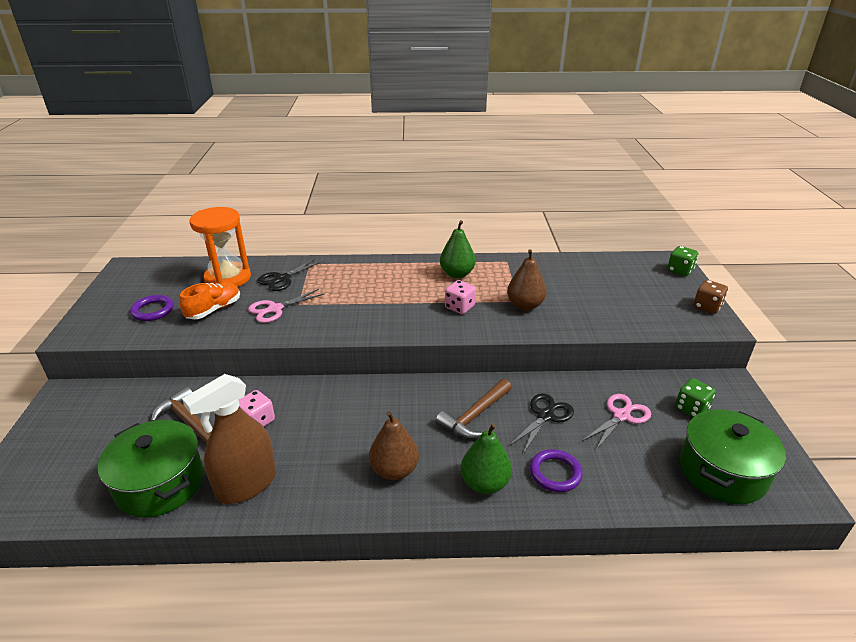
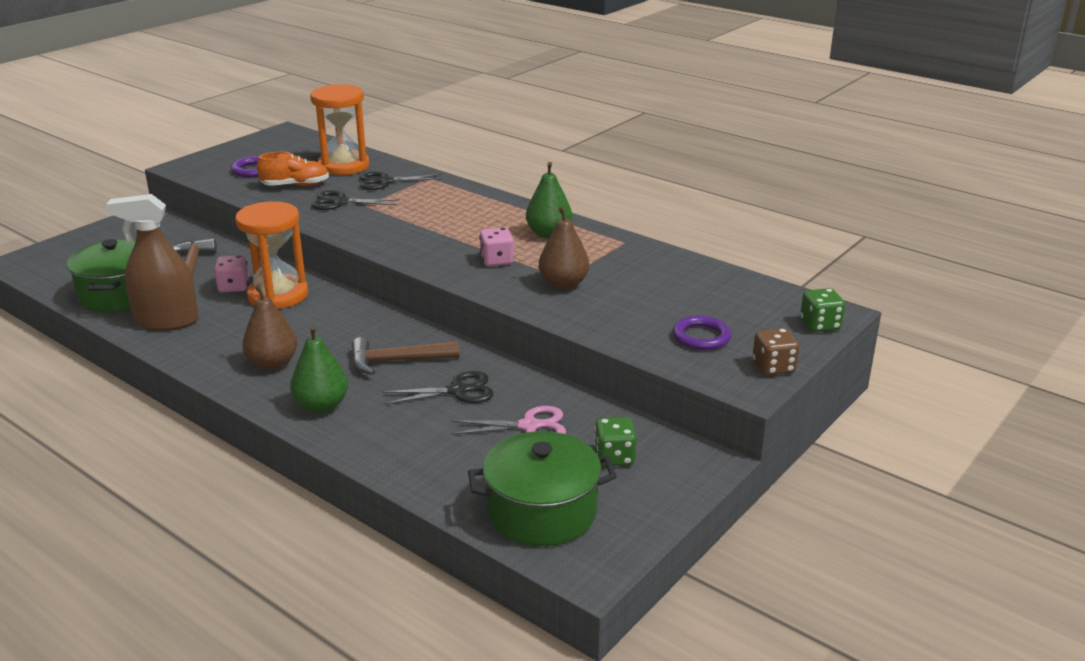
camera: 40 degrees right, 5 degrees down
pink scissors [248,289,324,323] -> black scissors [311,190,400,210]
purple ring [530,449,583,492] -> purple ring moved to [673,316,731,350]
none -> orange hourglass [235,201,308,309]

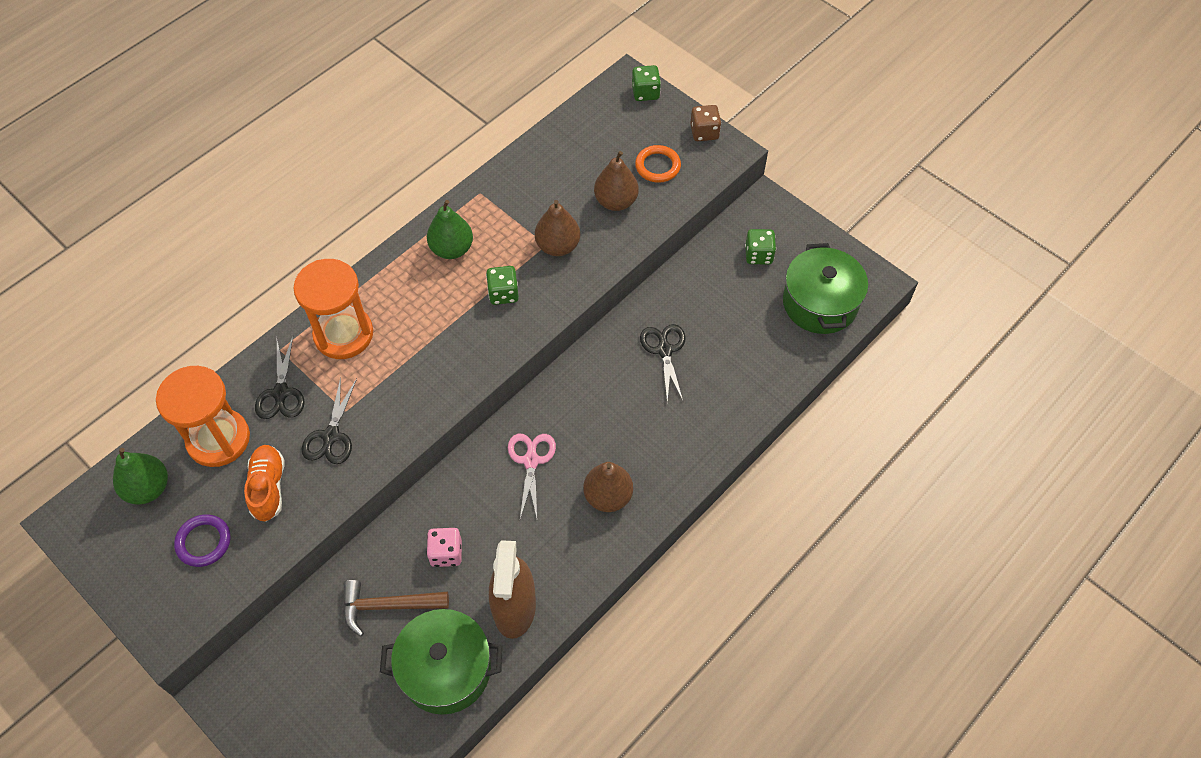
camera: 85 degrees left, 30 degrees up
orange hourglass [235,201,308,309] -> orange hourglass moved to [293,259,373,359]
green pear [290,326,348,413] -> green pear moved to [113,448,168,505]
brown hammer [352,337,459,375] -> none
pink scissors [451,406,566,435] -> pink scissors moved to [508,434,556,519]
pink dice [479,227,514,266] -> green dice [486,266,519,305]
purple ring [673,316,731,350] -> orange ring [635,145,681,183]
none -> brown pear [594,151,639,211]

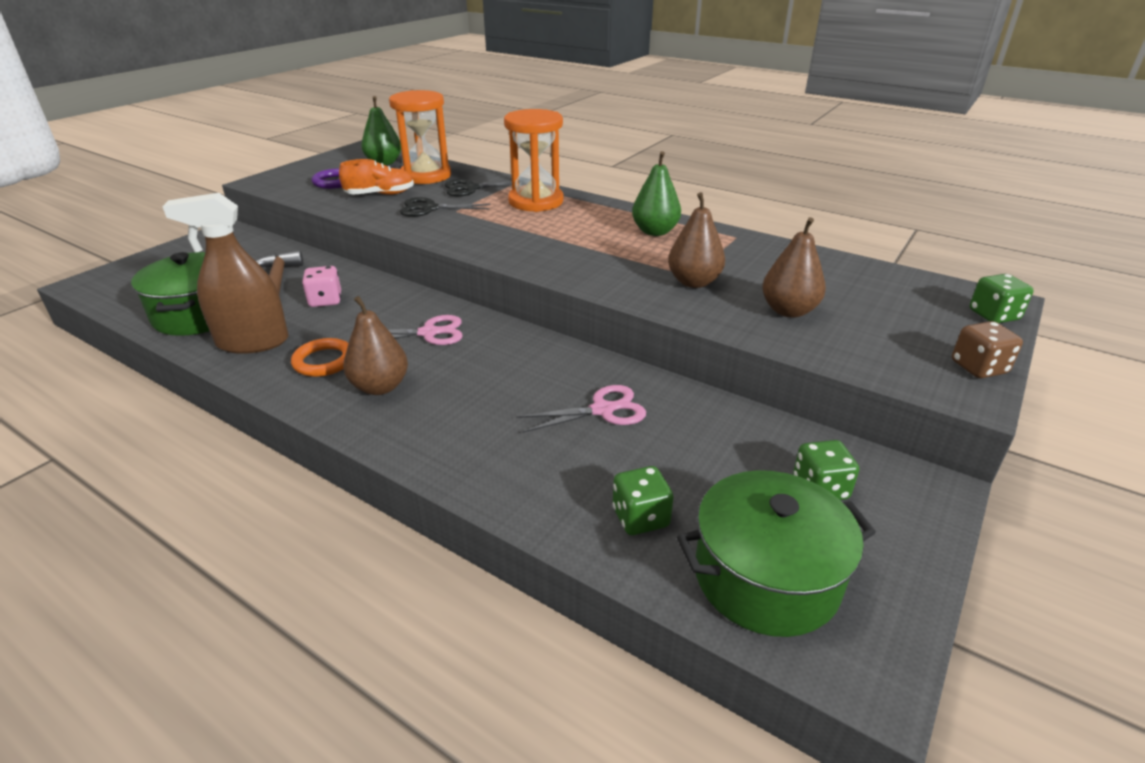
camera: 80 degrees right, 25 degrees down
green dice [486,266,519,305] -> green dice moved to [613,466,674,535]
orange ring [635,145,681,183] -> orange ring moved to [291,338,348,377]
black scissors [640,324,685,403] -> pink scissors [516,385,646,433]

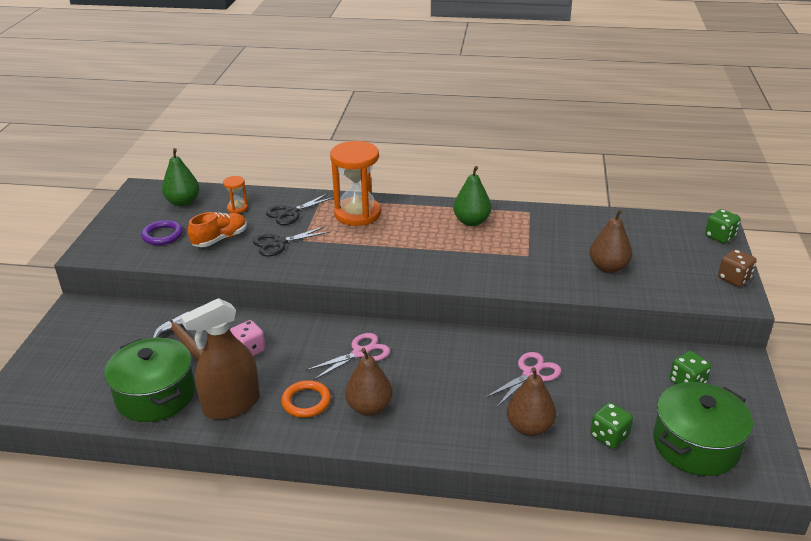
camera: 25 degrees left, 0 degrees up
orange hourglass [389,90,451,184] -> orange hourglass [223,176,248,213], size x0.46
brown pear [668,192,725,288] -> brown pear moved to [507,367,556,436]

